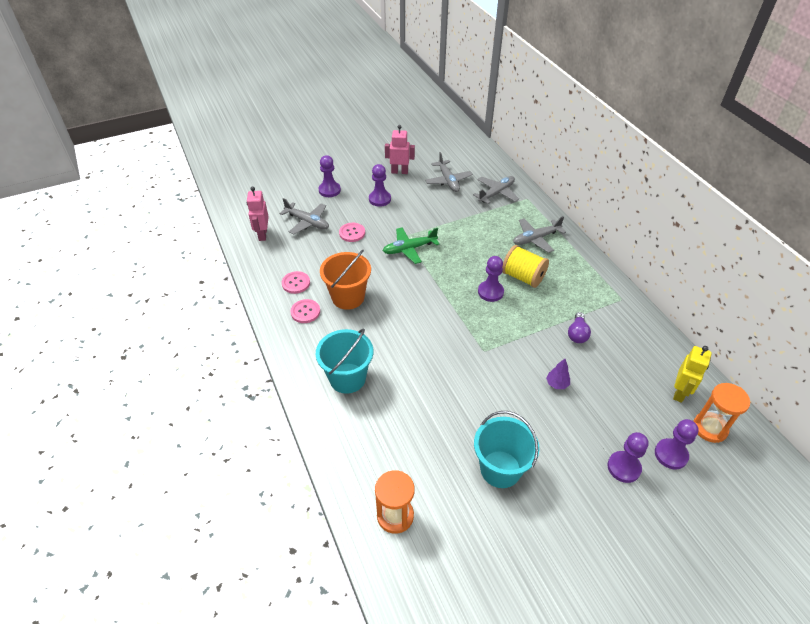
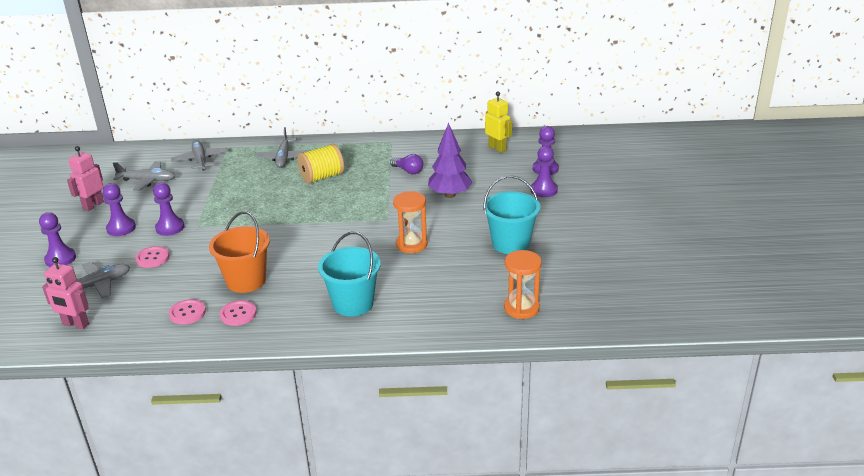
camera: 65 degrees left, 15 degrees down
green plane [383,227,440,264] -> none
purple pawn [478,256,504,302] -> purple pawn moved to [153,183,185,236]
purple tree [546,359,570,389] -> purple tree [428,122,473,198], size x2.03
orange hourglass [694,383,750,443] -> orange hourglass moved to [393,191,428,253]

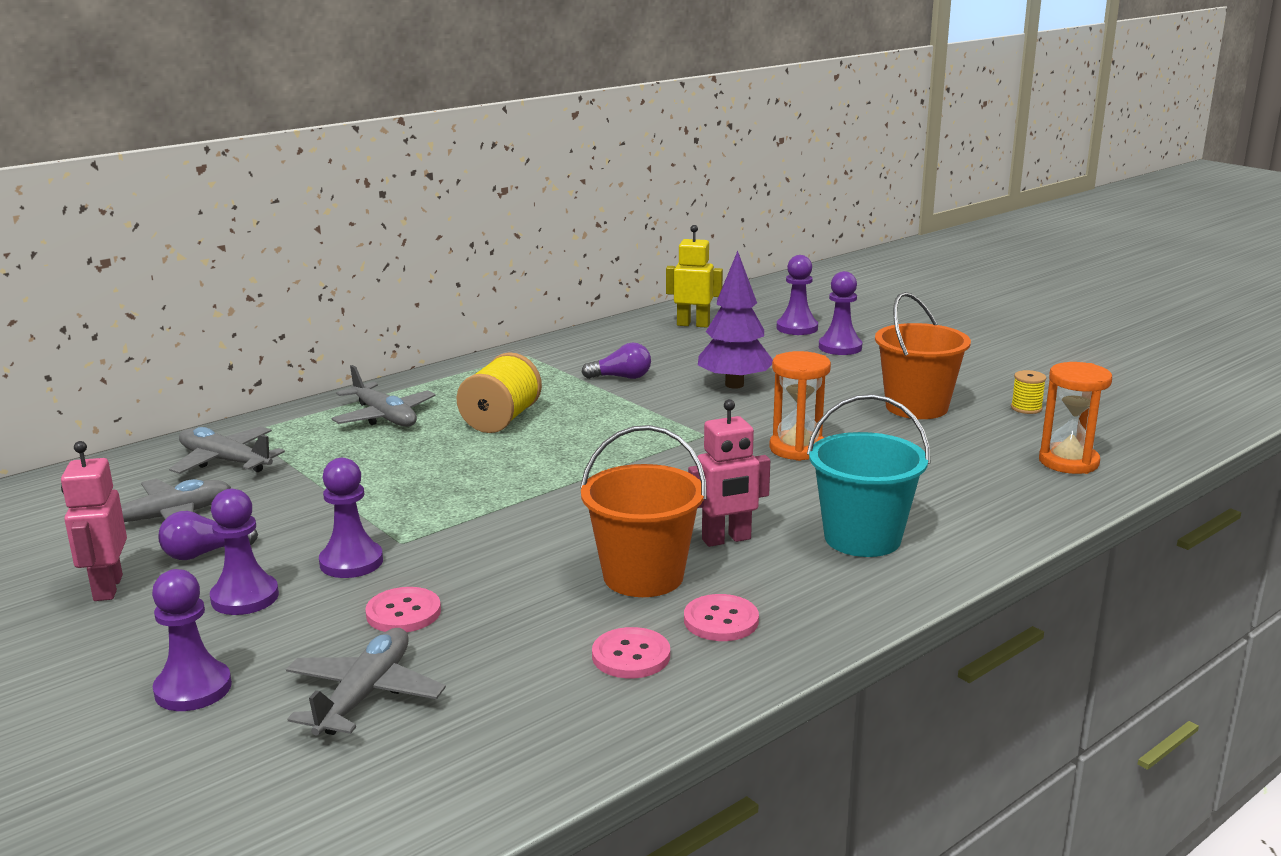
camera: 40 degrees left, 10 degrees down
pink robot [42,257,89,329] -> pink robot moved to [688,399,770,547]
turquoise bucket [483,176,540,254] -> orange bucket [875,292,971,419]
none -> purple light bulb [158,511,258,560]
none -> yellow spool [1011,370,1046,414]

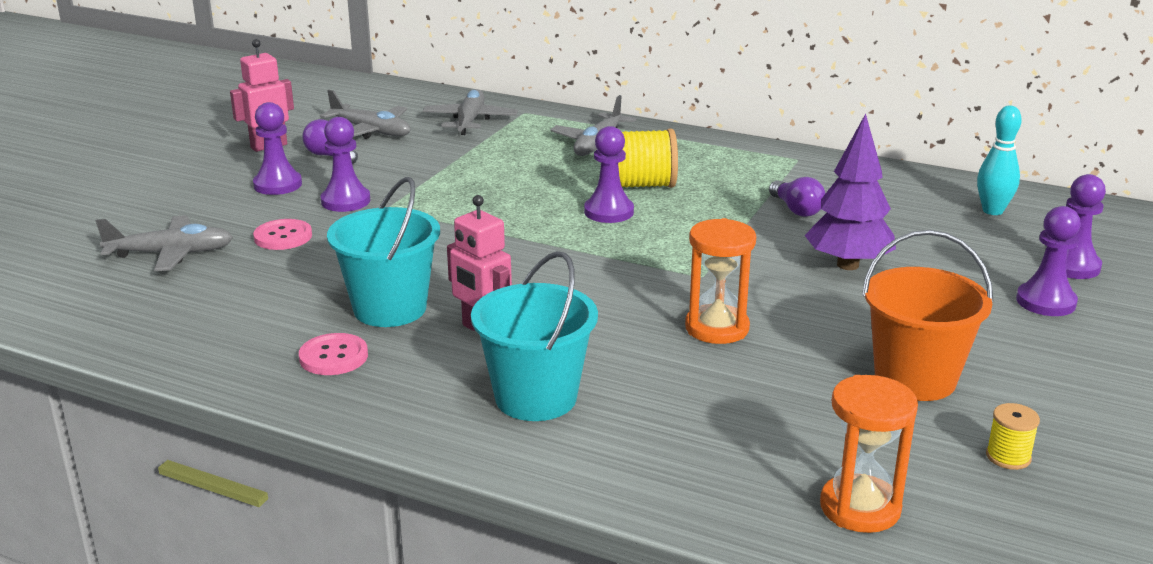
camera: 65 degrees right, 5 degrees up
purple pawn [152,569,232,711] -> purple pawn moved to [584,126,634,223]
orange bucket [580,425,707,597] -> turquoise bucket [327,177,440,327]
pink button [592,627,670,678] -> none
yellow robot [666,225,723,328] -> turquoise bowling pin [977,106,1022,215]

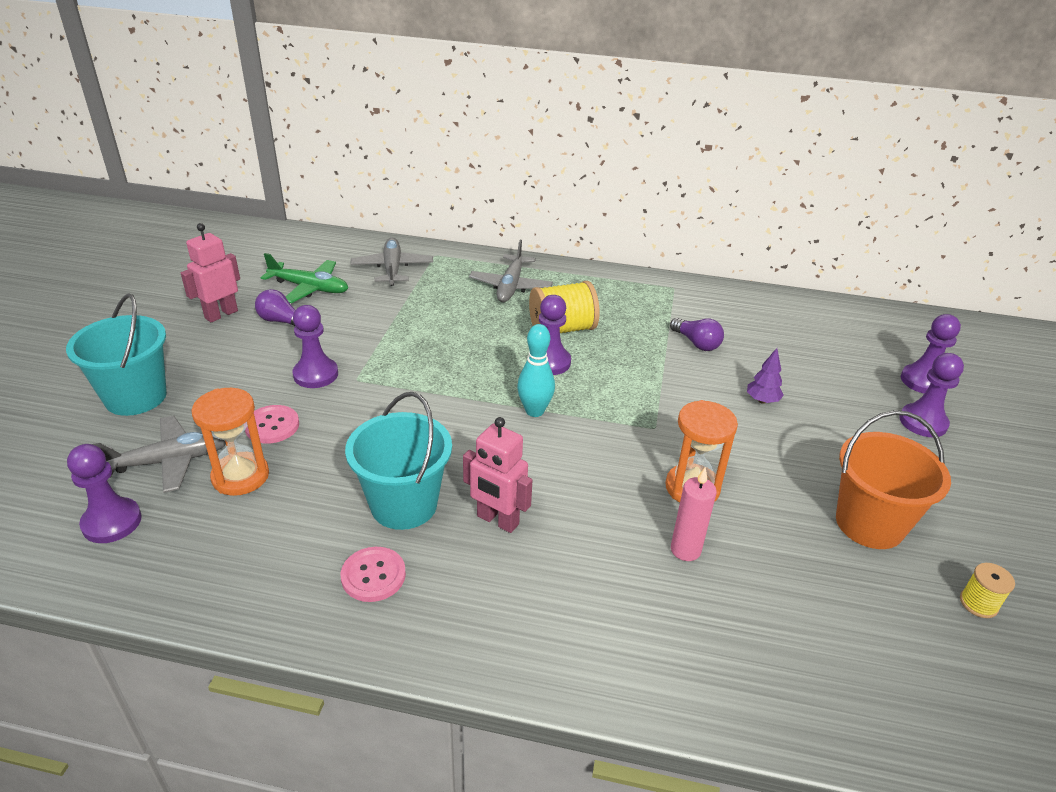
camera: 15 degrees left, 10 degrees up
purple pawn [253,102,302,195] -> purple pawn moved to [67,444,142,543]
grey plane [320,90,410,139] -> green plane [261,253,348,303]
turquoise bucket [471,251,598,421] -> turquoise bucket moved to [66,293,167,416]
purple tree [805,113,896,270] -> purple tree [747,348,784,404], size x0.49
orange hourglass [820,375,918,533] -> orange hourglass moved to [191,388,269,496]
turquoise bowling pin [977,106,1022,215] -> turquoise bowling pin moved to [517,324,555,417]
none -> pink candle [671,467,717,561]

